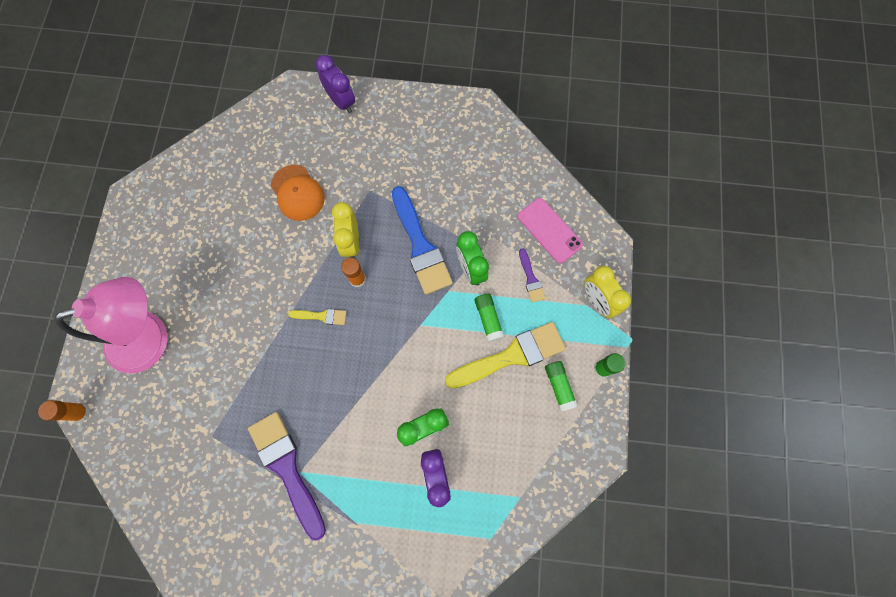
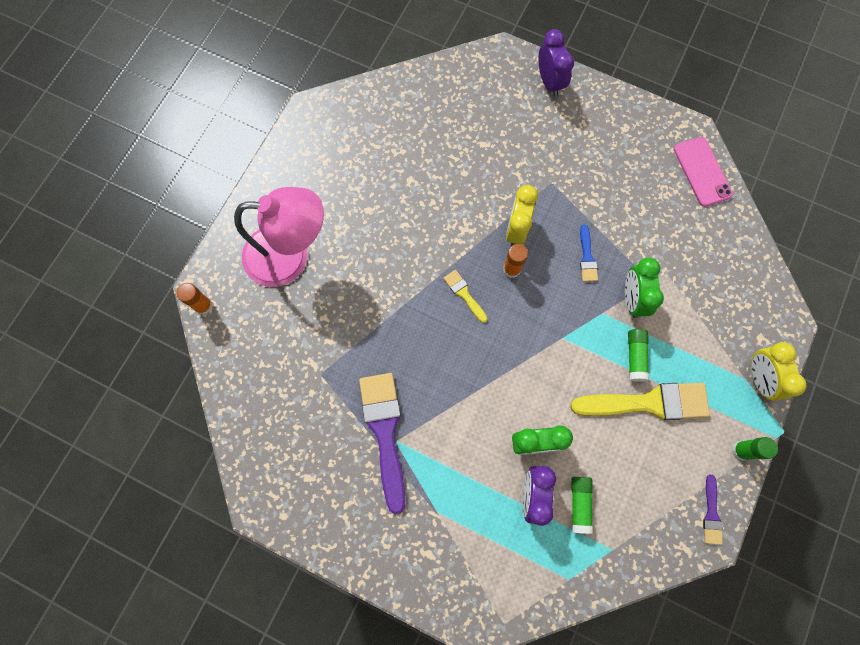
camera: 20 degrees right, 0 degrees up
orange cap [271,165,325,221] -> none
yellow brush [288,309,347,325] -> yellow brush turned 150 degrees counterclockwise [443,270,487,323]
blue brush [392,186,453,295] -> blue brush [580,224,598,282], size x0.47
pink phone [517,198,583,263] -> pink phone moved to [674,137,733,207]
purple brush [519,248,545,303] -> purple brush moved to [703,475,723,545]
green glue stick [545,361,578,412] -> green glue stick moved to [571,477,593,534]

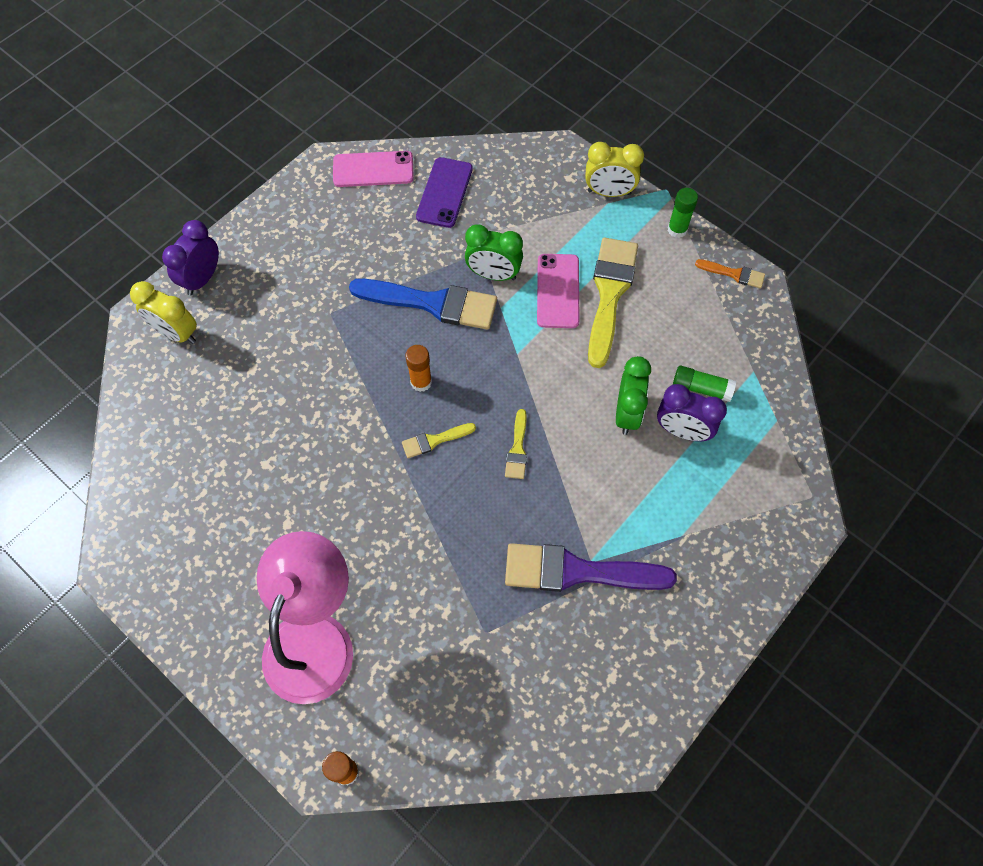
camera: 75 degrees left, 10 degrees down
yellow clock [506,185,538,246] -> yellow clock moved to [130,281,197,344]
purple clock [539,29,574,97] -> purple clock turned 60 degrees counterclockwise [162,220,219,295]
blue brush [580,224,598,282] -> blue brush [349,279,497,330], size x2.11
green glue stick [628,329,649,382] -> pink phone [537,254,580,328]
purple brush [703,475,723,545] -> orange brush [695,259,765,289]
none -> purple phone [416,157,473,228]
none -> yellow brush [505,409,527,479]

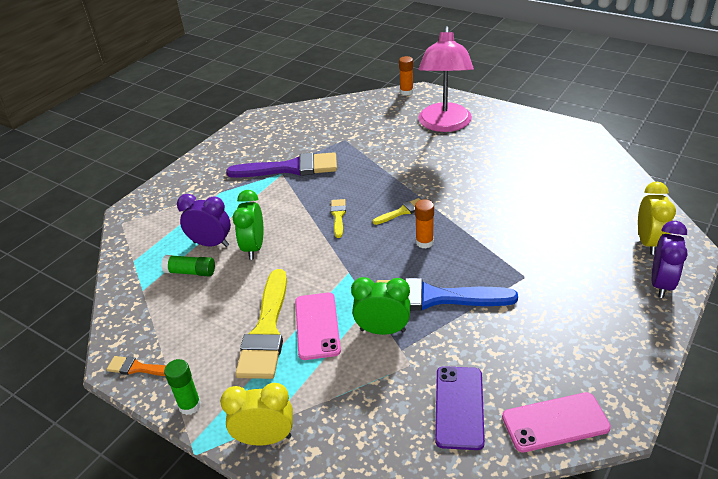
camera: 175 degrees right, 25 degrees down
yellow clock [130,281,197,344] -> yellow clock turned 75 degrees clockwise [638,182,676,255]

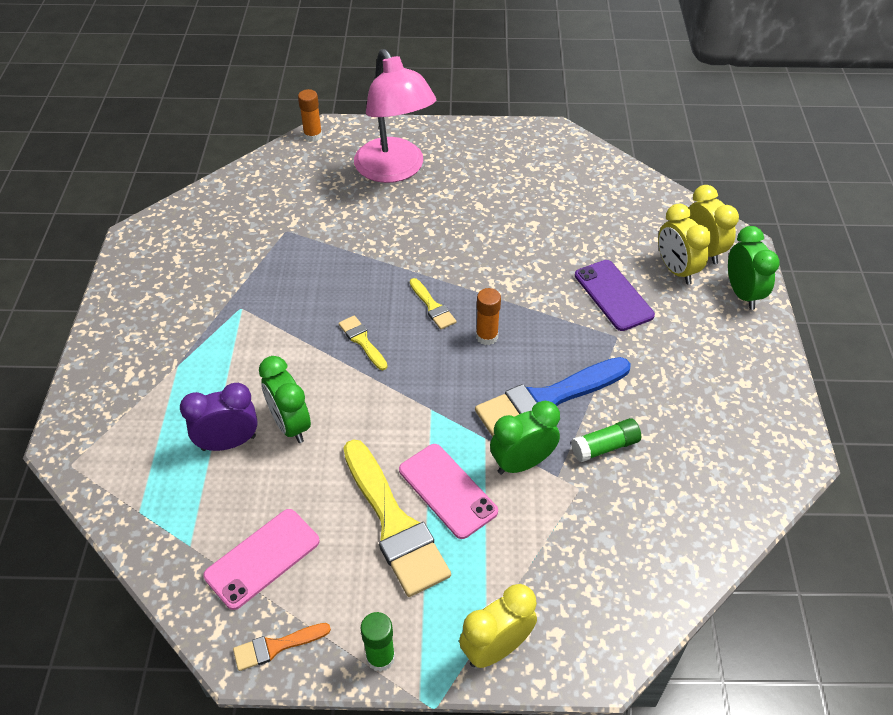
camera: 35 degrees left, 10 degrees up
green glue stick [161,255,215,276] -> green glue stick moved to [571,418,641,462]
purple brush [226,152,337,178] -> none
yellow brush [373,198,420,225] -> yellow brush turned 120 degrees clockwise [410,278,456,329]
purple phone [435,366,485,450] -> purple phone moved to [575,260,655,331]
pink phone [502,392,611,452] -> pink phone moved to [203,509,320,610]
purple clock [651,221,688,298] -> green clock [728,226,780,310]
none -> yellow clock [658,204,712,284]

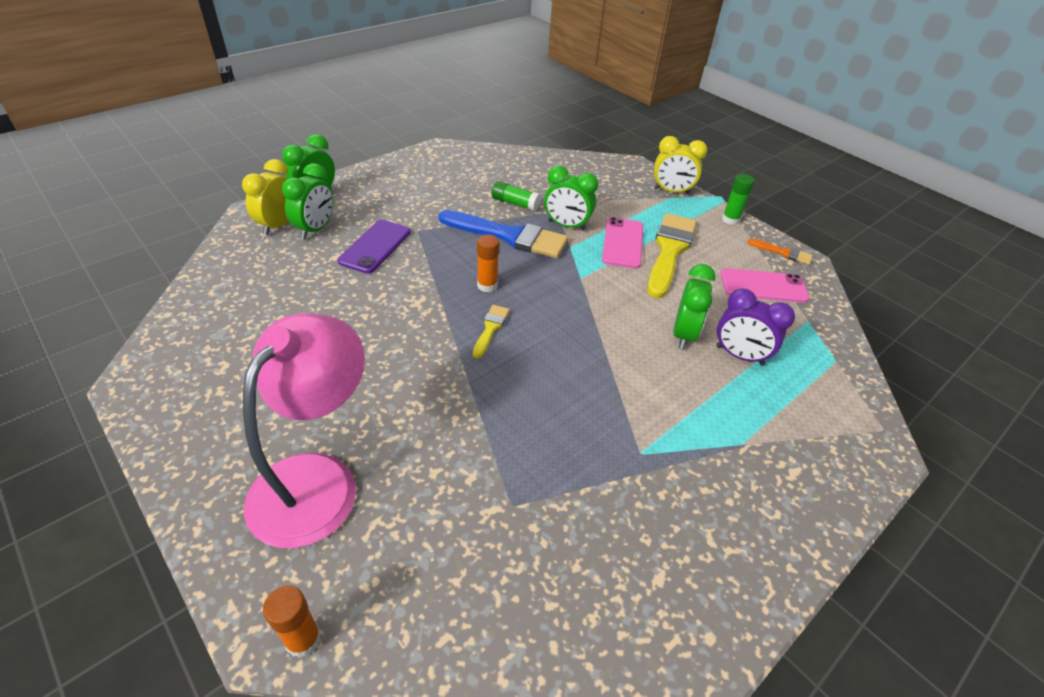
camera: 135 degrees left, 5 degrees down
yellow brush [339,315,388,370] -> none
yellow clock [658,204,712,284] -> green clock [282,163,333,239]

